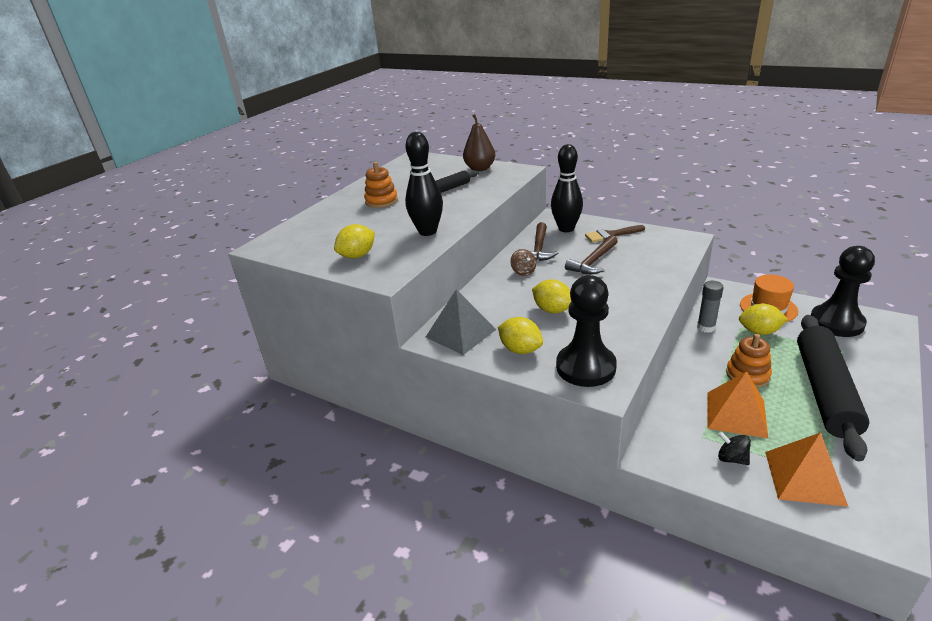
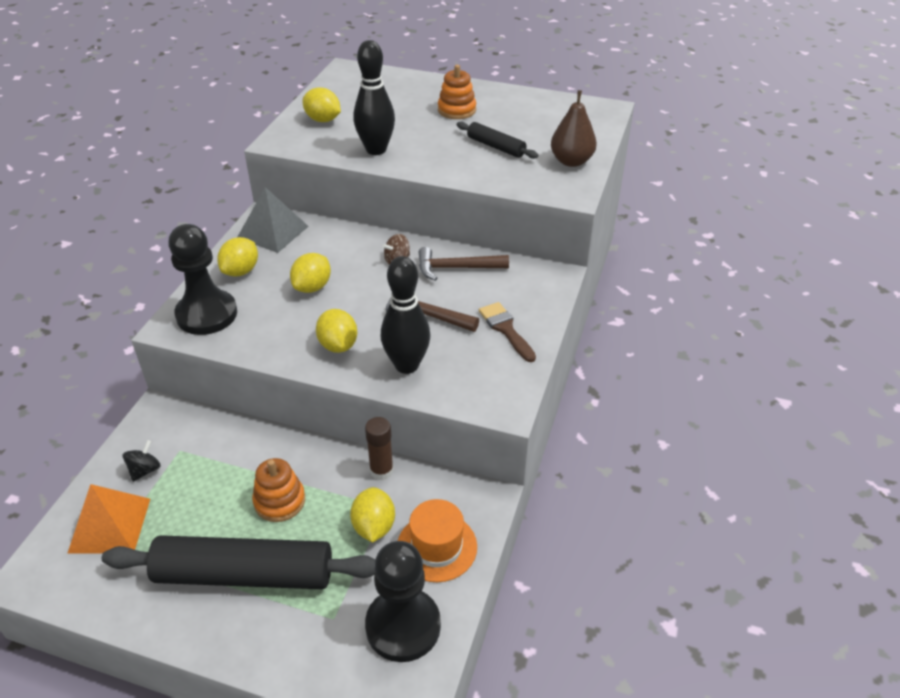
camera: 75 degrees right, 10 degrees up
black bowling pin [551,144,583,232] -> black bowling pin moved to [381,256,431,374]
grey glue stick [697,281,724,333] -> brown glue stick [365,417,394,480]
orange pyramid [707,371,768,438] -> none
none -> yellow lemon [316,309,357,353]

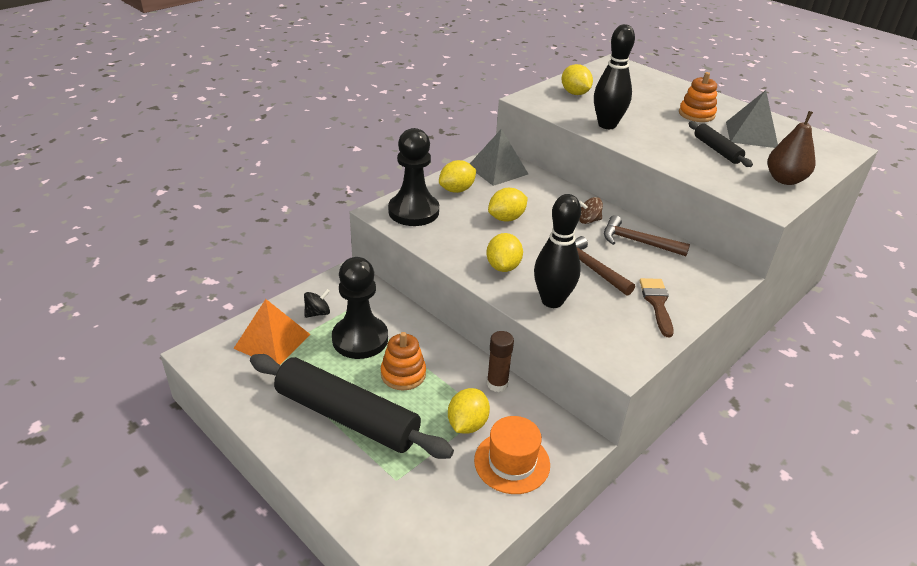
camera: 25 degrees right, 5 degrees down
black pawn [365,541,441,662] -> black pawn moved to [332,257,388,359]
none -> grey pyramid [726,90,778,148]

